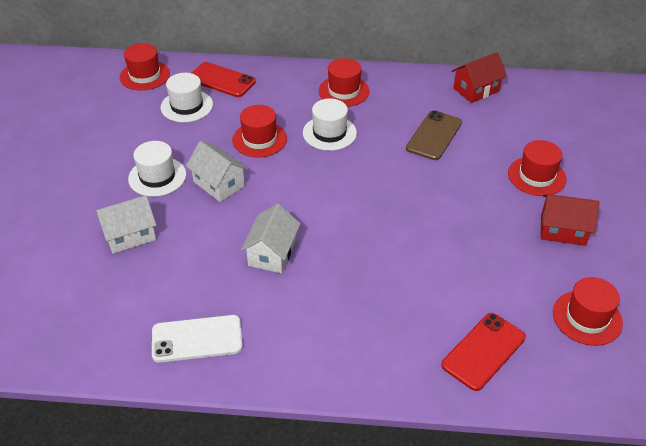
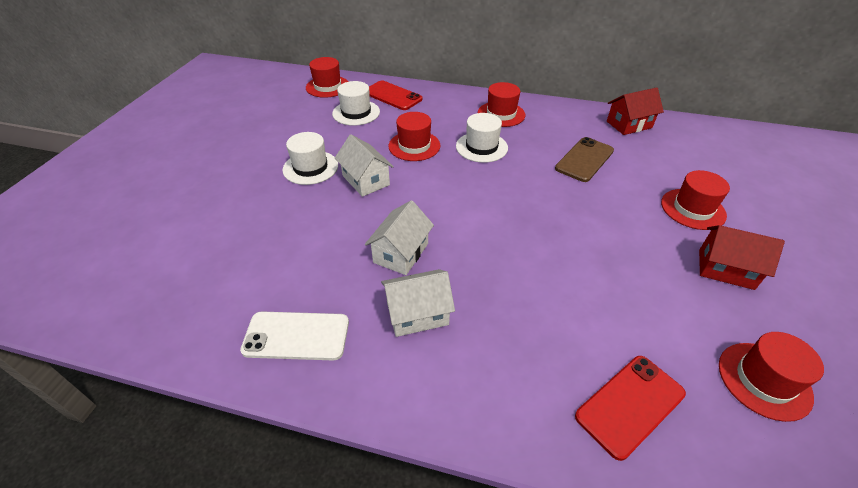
camera: 10 degrees right, 0 degrees up
white house [95,195,156,254] -> white house moved to [381,269,455,337]

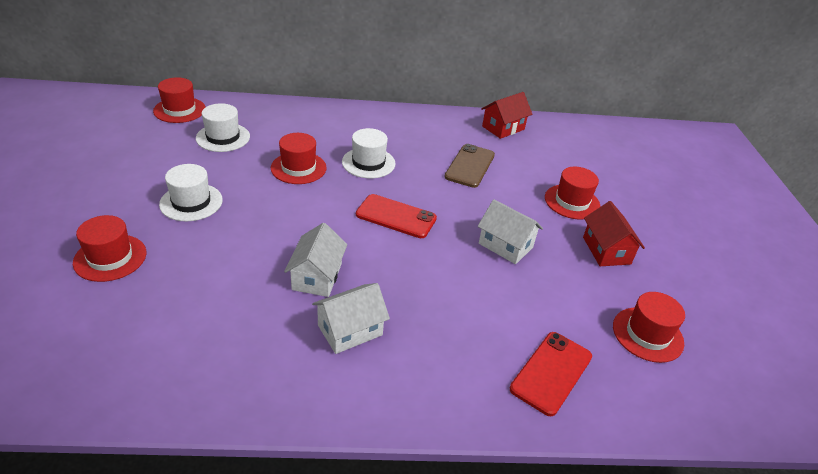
camera: 20 degrees left, 5 degrees down
white phone [240,312,349,361] -> none
white house [335,134,394,197] -> white house moved to [478,199,543,264]
red phone [369,80,422,110] -> red phone moved to [356,194,437,238]
red hat [478,82,525,127] -> red hat moved to [73,215,146,282]
red house [699,225,785,290] -> red house turned 75 degrees clockwise [583,201,645,266]

